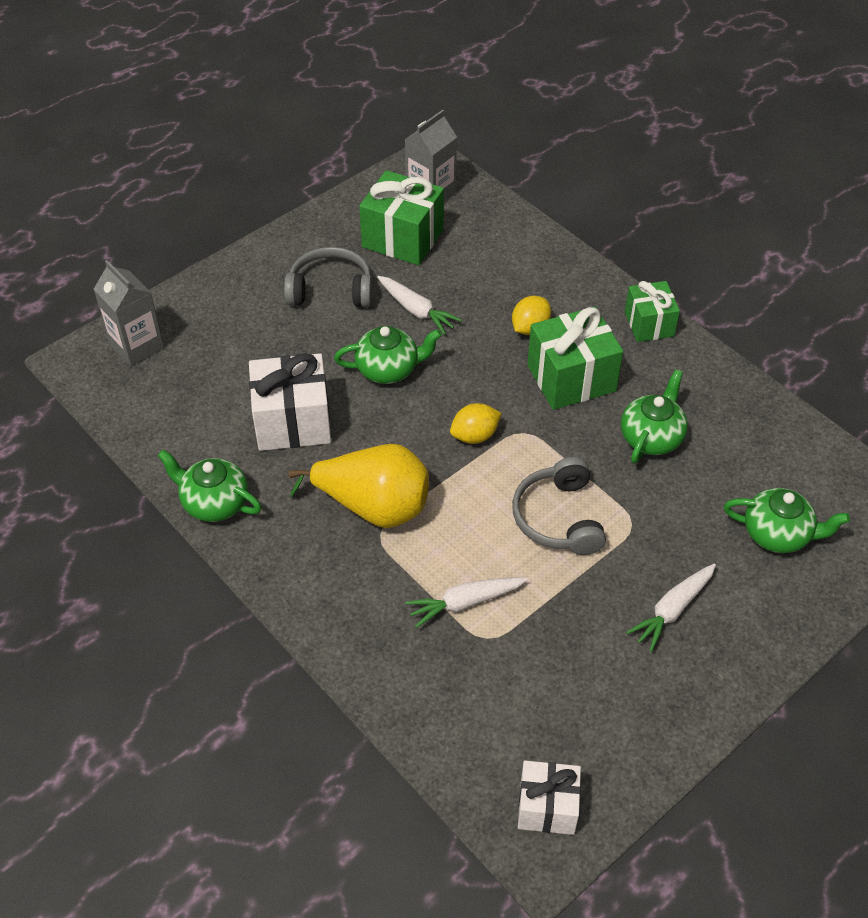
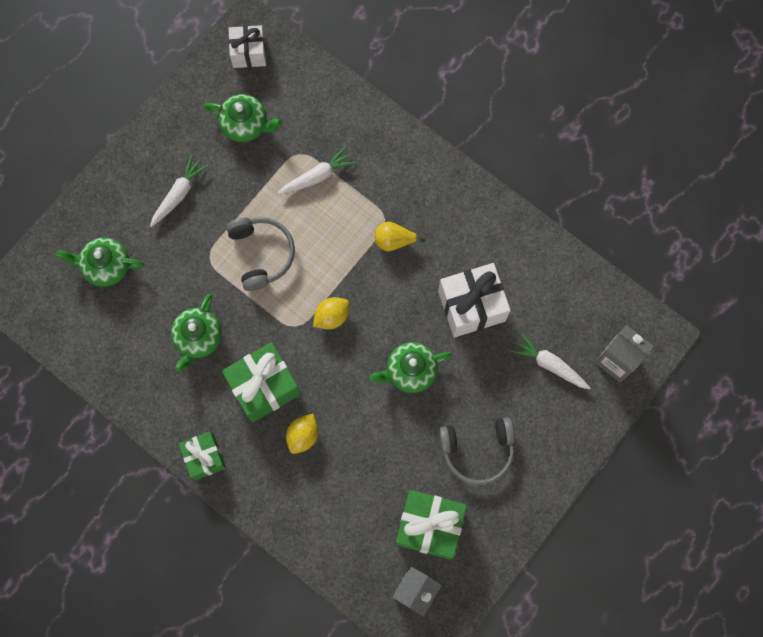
camera: 170 degrees right, 25 degrees up
green teapot [157,450,262,522] -> green teapot moved to [204,94,282,142]
yellow pear [288,444,429,528] -> yellow pear [375,222,425,251], size x0.50
white carrot [377,276,462,335] -> white carrot moved to [510,333,590,389]

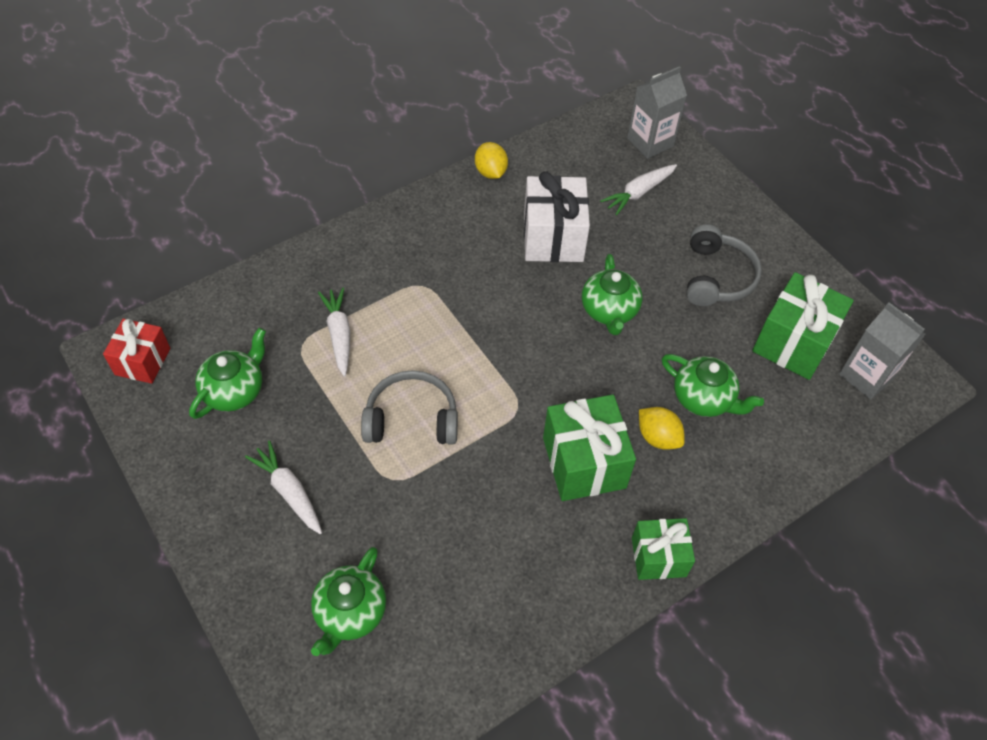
camera: 75 degrees left, 20 degrees down
green teapot [171,294,222,372] -> green teapot moved to [662,354,764,417]
white gift [229,25,266,68] -> red gift [103,319,170,384]
yellow lemon [313,297,350,329] -> yellow lemon moved to [475,142,508,179]
yellow pear [375,222,425,251] -> none

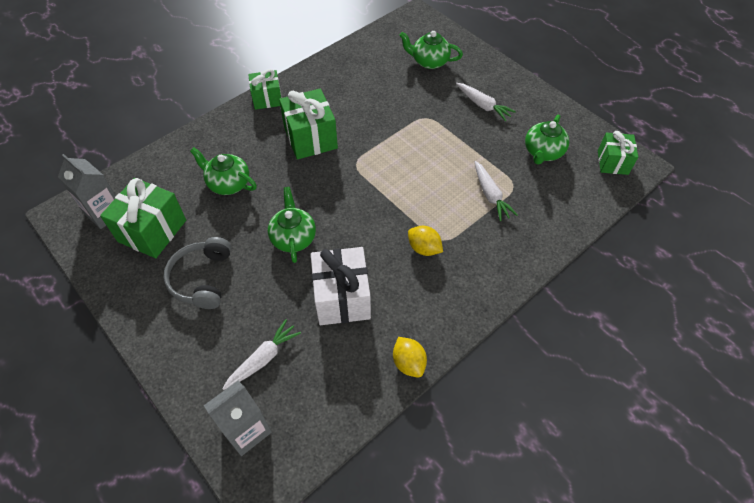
camera: 175 degrees right, 0 degrees up
red gift [103,319,170,384] -> green gift [598,131,638,175]
green teapot [311,547,386,656] -> green teapot turned 90 degrees counterclockwise [399,31,463,69]
grey headphones [361,370,458,445] -> none
yellow lemon [639,407,685,450] -> yellow lemon moved to [408,226,443,256]

